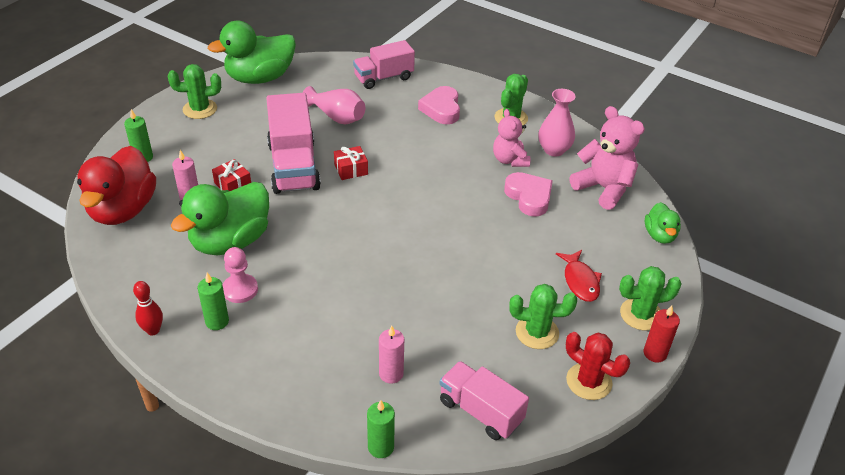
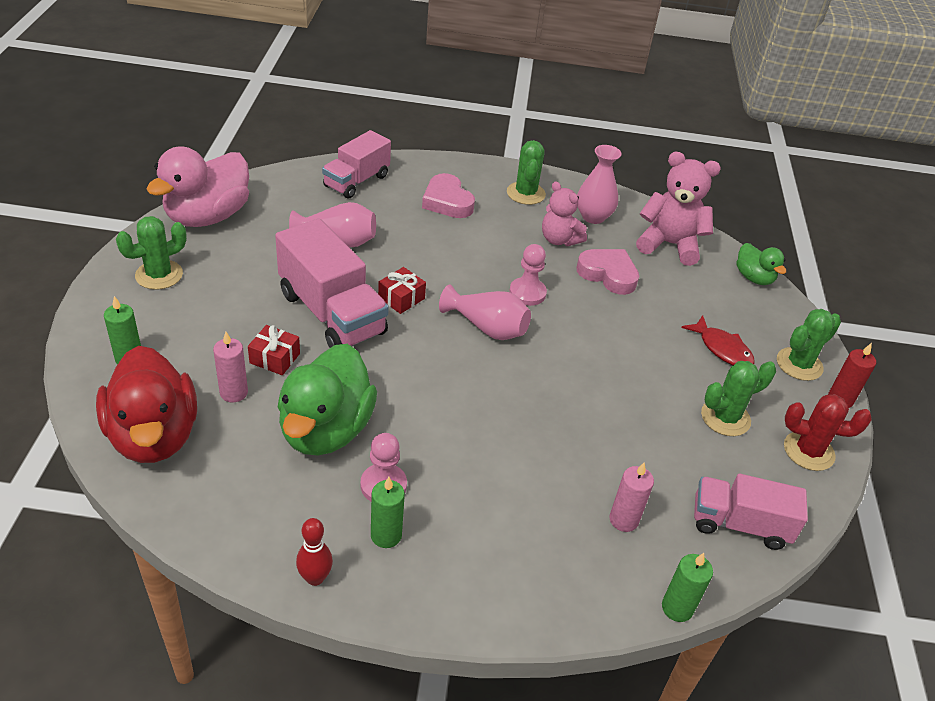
camera: 30 degrees left, 0 degrees up
green duck [208,21,296,84] -> pink duck [146,146,249,227]
none -> pink vase [439,284,531,340]
none -> pink pawn [509,244,547,306]

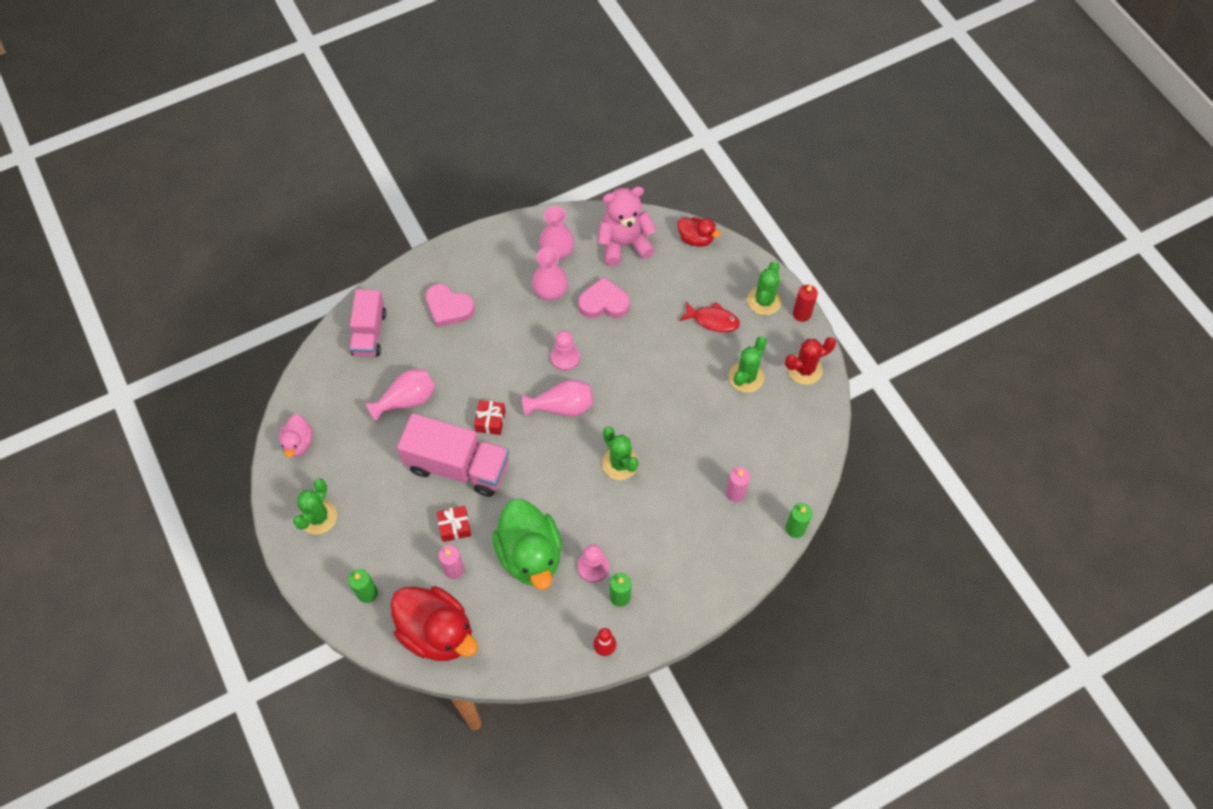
camera: 30 degrees left, 20 degrees up
pink duck [146,146,249,227] -> pink duck [279,414,313,458], size x0.51
green cactus [507,140,546,205] -> green cactus moved to [602,427,639,480]
pink teddy bear [542,181,587,246] -> pink vase [532,247,568,300]
pink truck [694,474,808,550] -> none
green duck [737,243,786,285] -> red duck [677,217,721,247]

